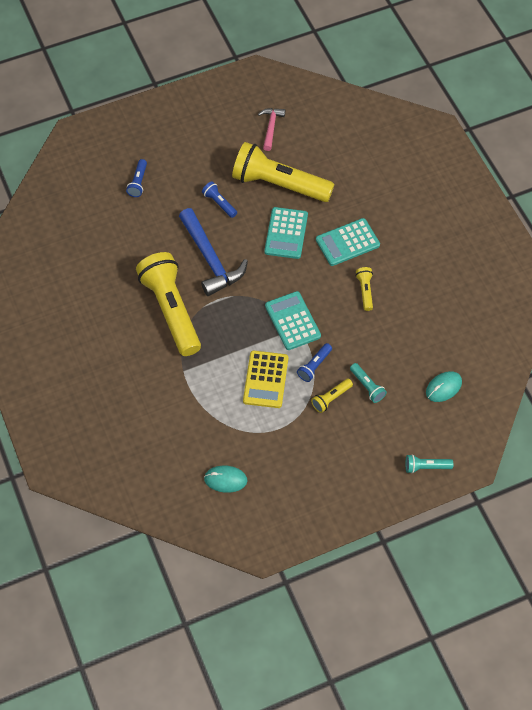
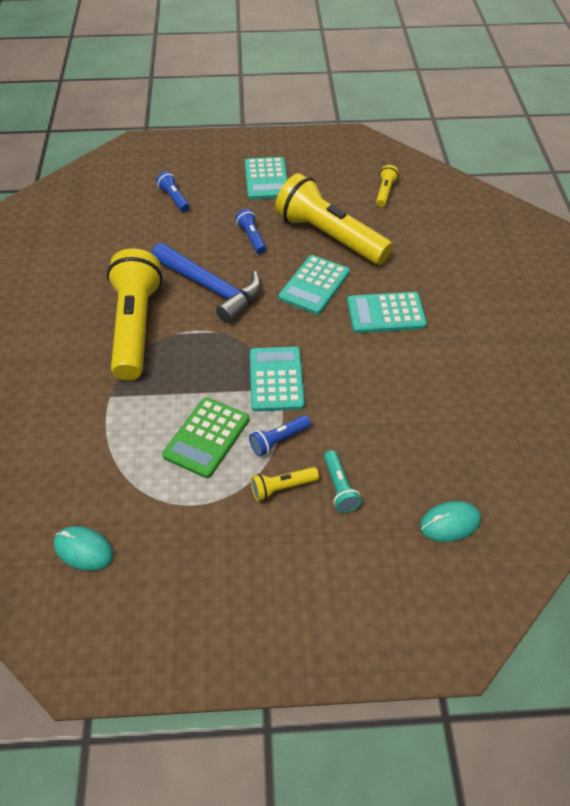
camera: 20 degrees right, 10 degrees down
blue flashlight [126,159,147,197] -> blue flashlight turned 120 degrees clockwise [156,171,189,212]
blue hammer [179,208,248,296] -> blue hammer turned 45 degrees counterclockwise [152,243,261,323]
yellow calculator [243,351,288,408] -> green calculator [162,397,249,478]
pink hammer [258,108,285,151] -> none
yellow flashlight [355,267,373,311] -> yellow flashlight moved to [376,165,399,207]
turquoise flashlight [405,454,454,473] -> none
none -> turquoise calculator [245,157,287,200]

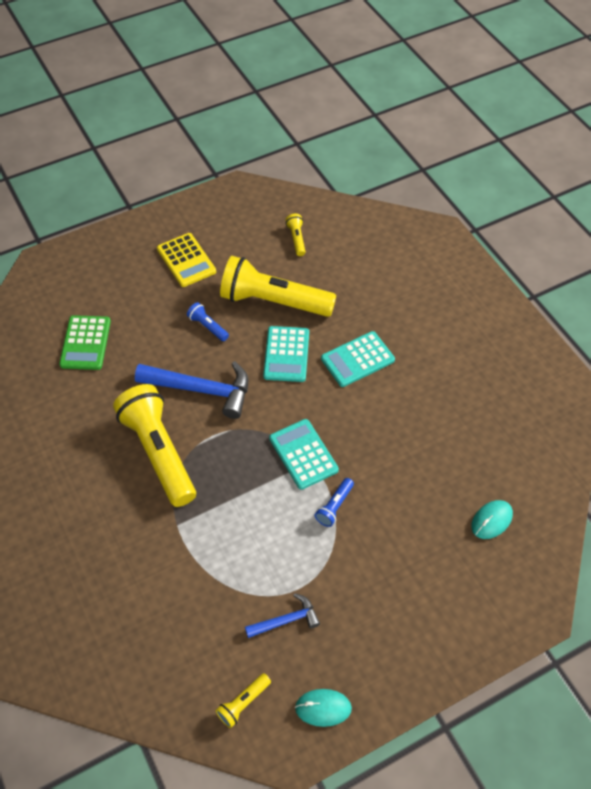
camera: 25 degrees left, 5 degrees up
turquoise mouse [54,526,113,571] -> turquoise mouse moved to [295,689,352,727]
blue flashlight [156,171,189,212] -> none
green calculator [162,397,249,478] -> green calculator moved to [59,315,111,370]
turquoise calculator [245,157,287,200] -> yellow calculator [157,233,216,287]
yellow flashlight [251,467,319,501] -> yellow flashlight moved to [215,673,271,728]
turquoise flashlight [324,450,362,513] -> none
none -> blue hammer [245,593,320,638]

